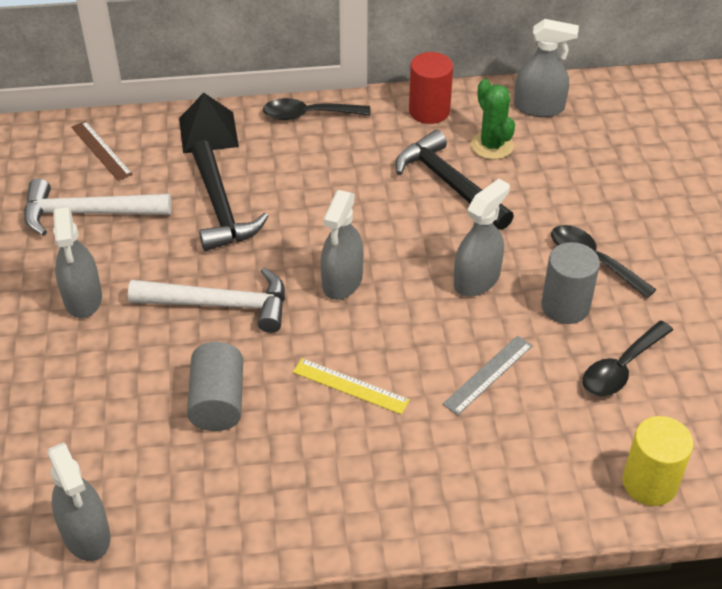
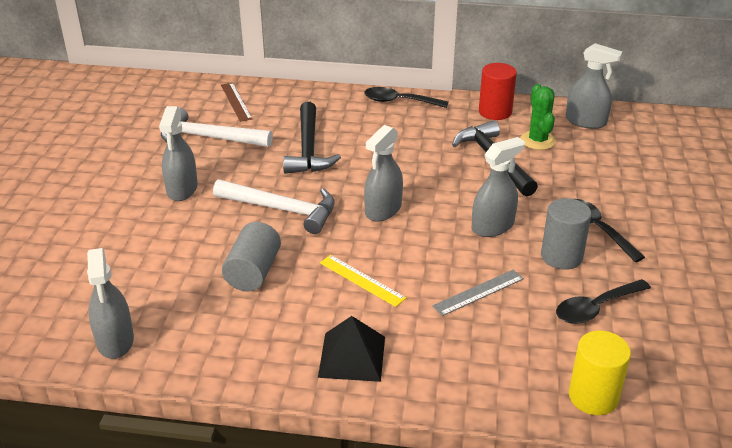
camera: 15 degrees right, 10 degrees down
black pyramid [179,93,239,153] -> black pyramid moved to [318,316,385,382]

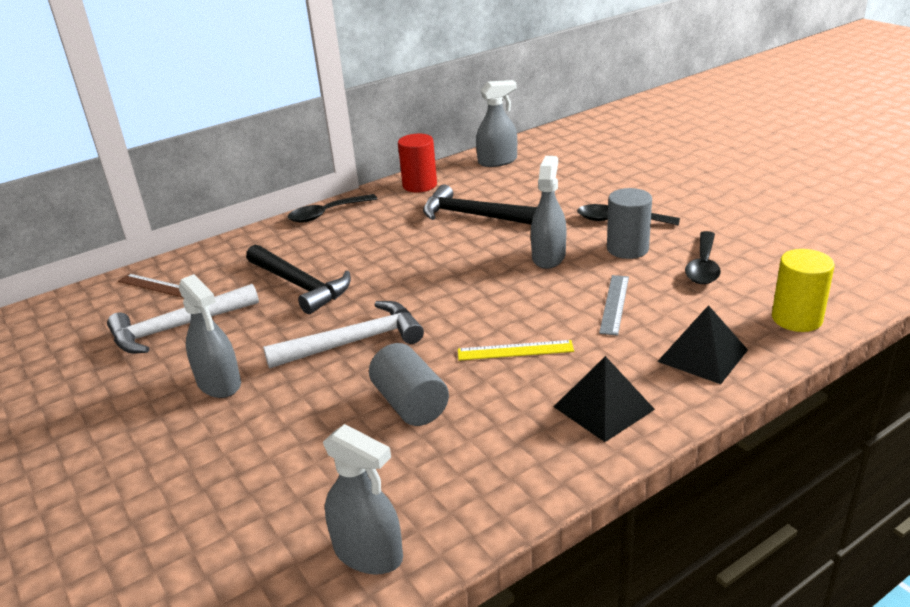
camera: 40 degrees left, 5 degrees down
grey spray bottle [364,125,403,222] -> none
green cactus [520,84,556,150] -> none
none -> black pyramid [657,305,748,384]

